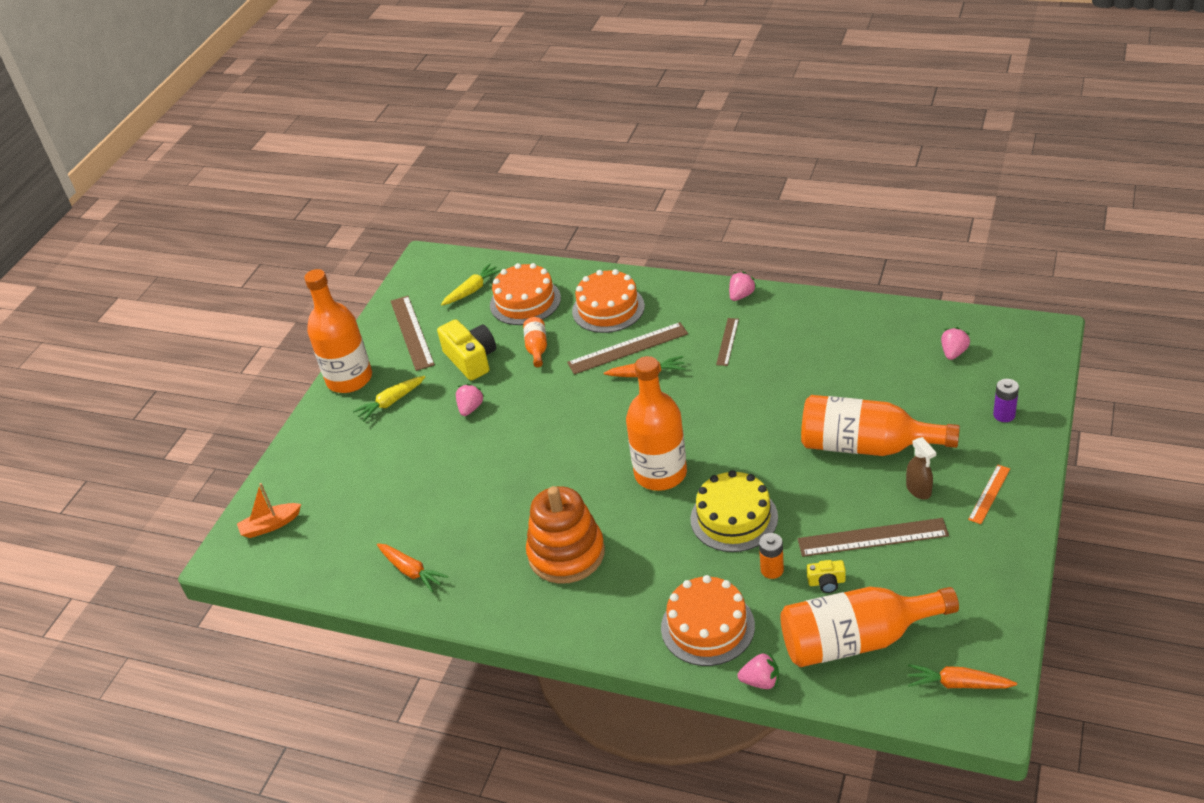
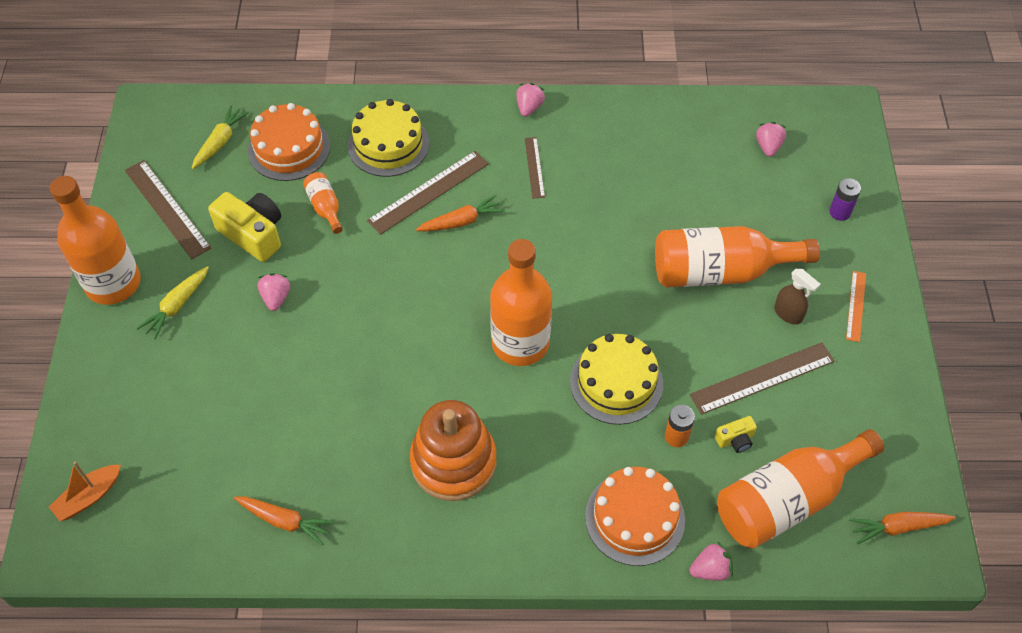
camera: 25 degrees left, 15 degrees up
orange cake [572,269,645,333] -> yellow cake [347,99,430,177]

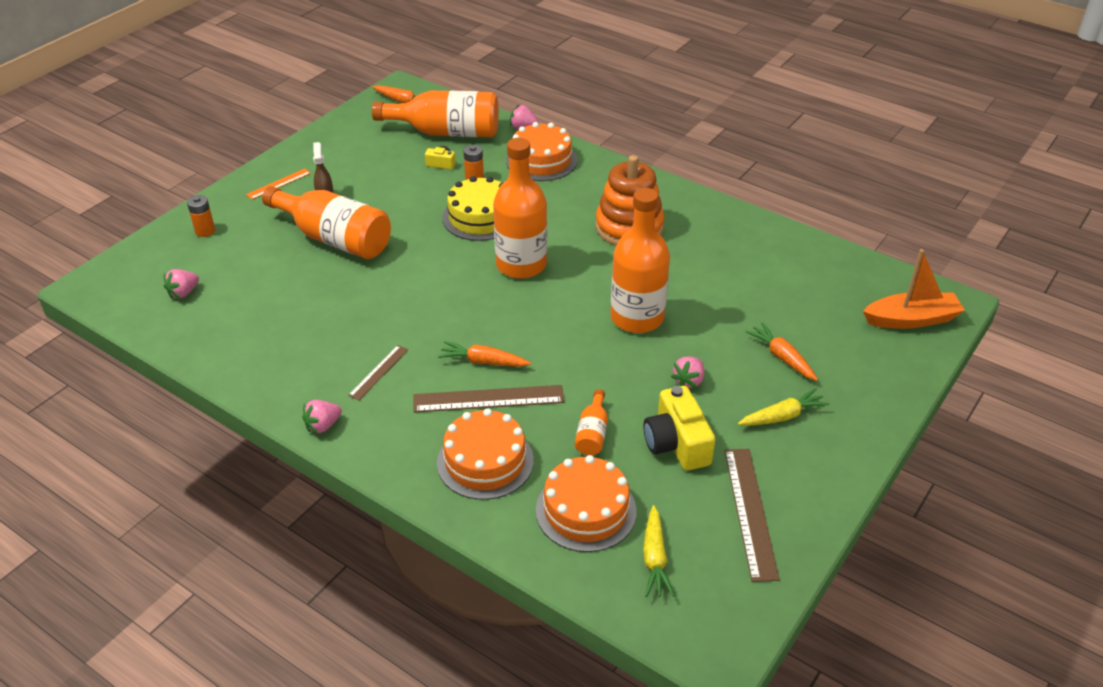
camera: 145 degrees left, 15 degrees down
orange boat [49,461,121,521] -> orange boat [863,249,965,329], size x1.51
orange bottle [50,176,141,305] -> orange bottle moved to [611,188,670,333]
yellow carrot [192,105,249,169] -> yellow carrot turned 60 degrees counterclockwise [643,505,675,597]
orange carrot [234,496,334,545] -> orange carrot moved to [745,322,818,381]
yellow cake [347,99,430,177] -> orange cake [437,408,534,500]
brown ruler [690,342,835,415] -> none
purple battery [829,178,861,221] -> orange battery [187,195,215,237]

